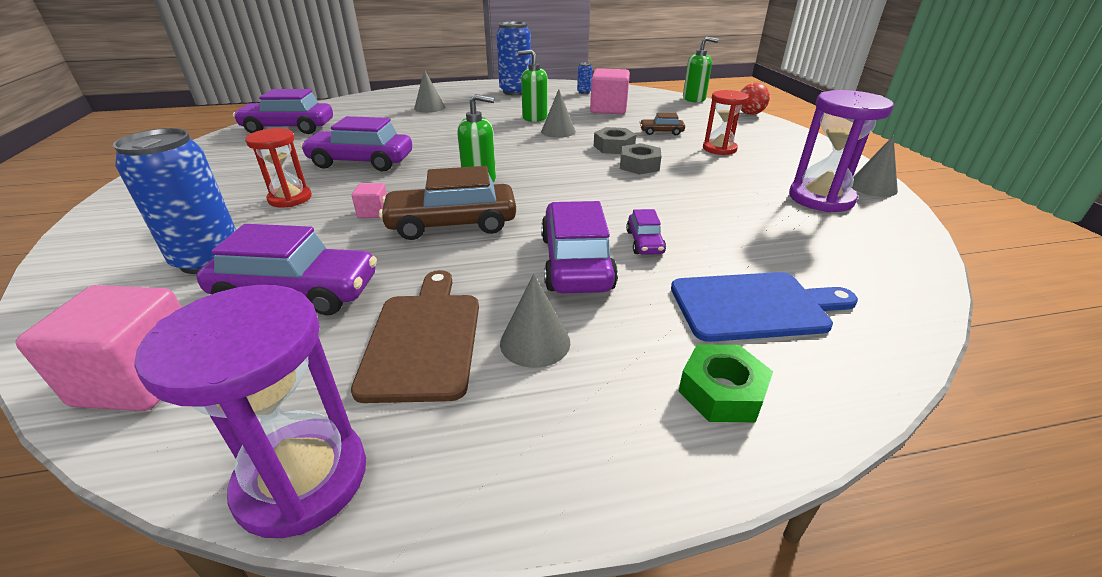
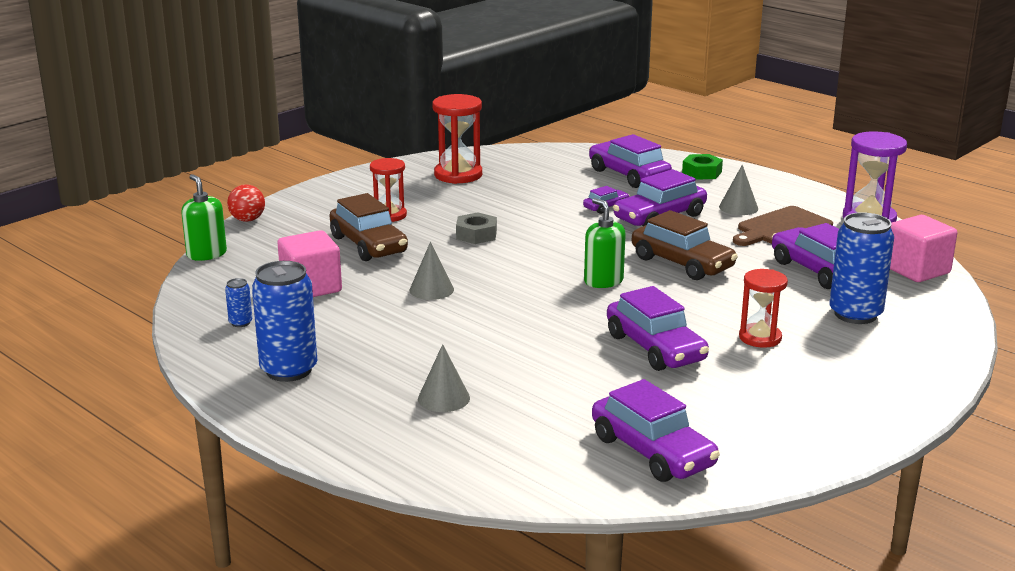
camera: 125 degrees left, 10 degrees down
pink cube [352,183,387,218] -> none
green soap dispenser [518,49,548,122] -> none
grey nut [594,127,636,154] -> none
brown car [640,113,685,135] -> brown car [330,193,408,261], size x2.03
blue cutting board [671,272,858,342] -> purple car [589,134,672,188]
purple hourglass [789,90,894,212] -> red hourglass [432,94,482,184]
grey cone [852,136,898,197] -> none

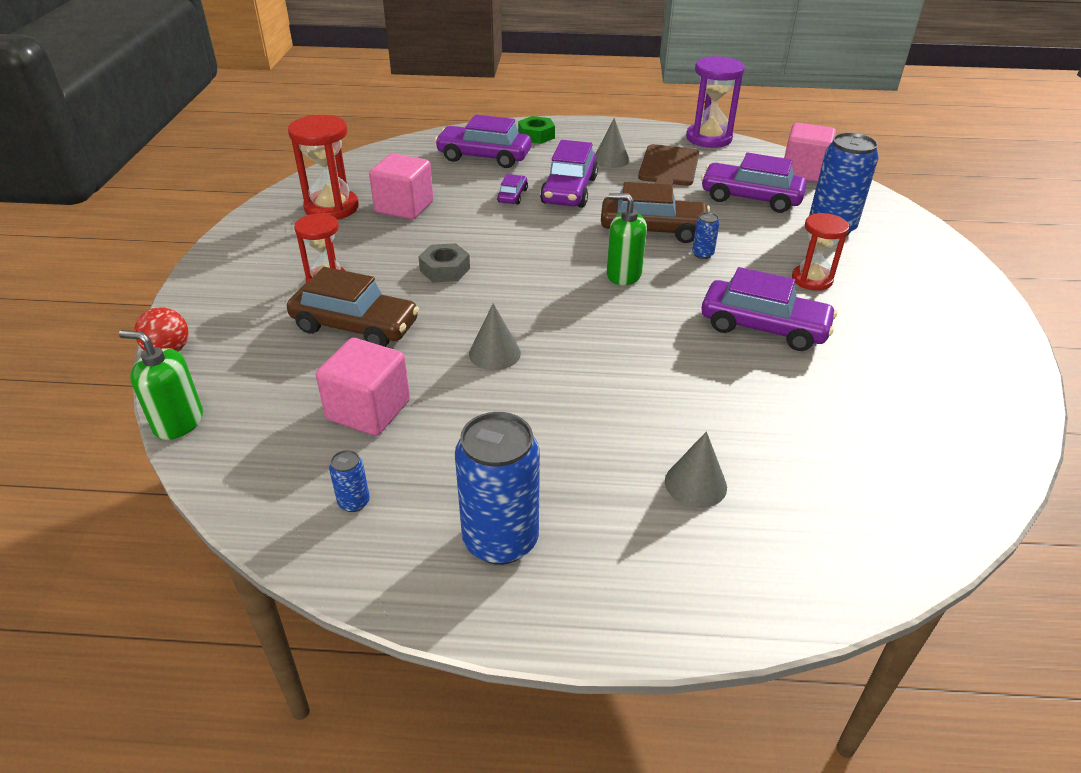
camera: 40 degrees left, 15 degrees up
purple car [592,379,720,482] -> none
none -> pink cube [369,154,433,220]
none -> blue can [692,212,720,259]

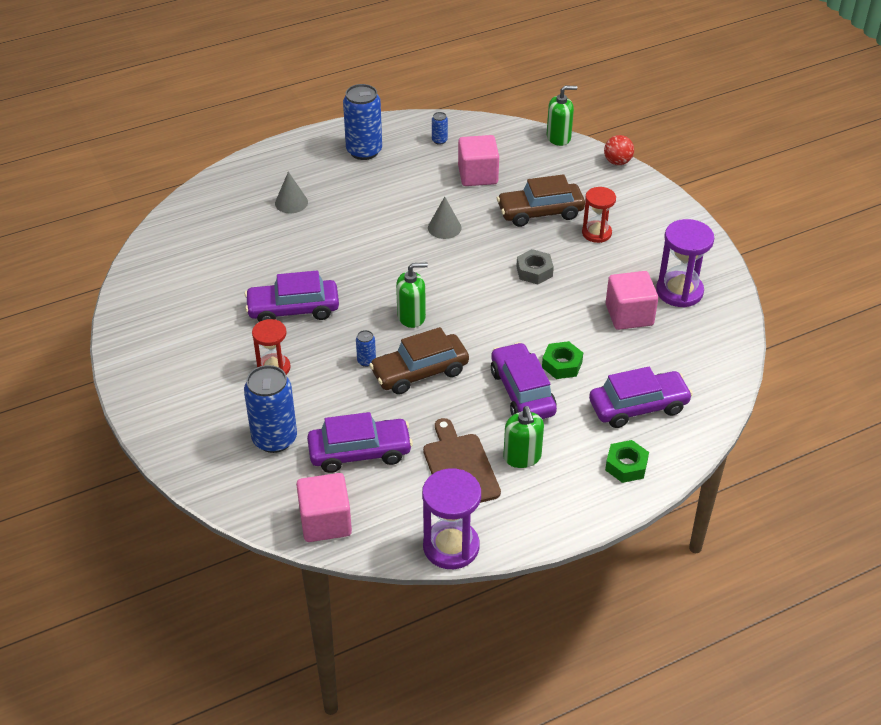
camera: 150 degrees right, 5 degrees up
red hourglass [288,115,359,219] -> purple hourglass [656,219,714,307]
purple car [497,174,528,205] -> green nut [542,341,583,379]
grey cone [595,118,629,168] -> green soap dispenser [503,406,544,468]

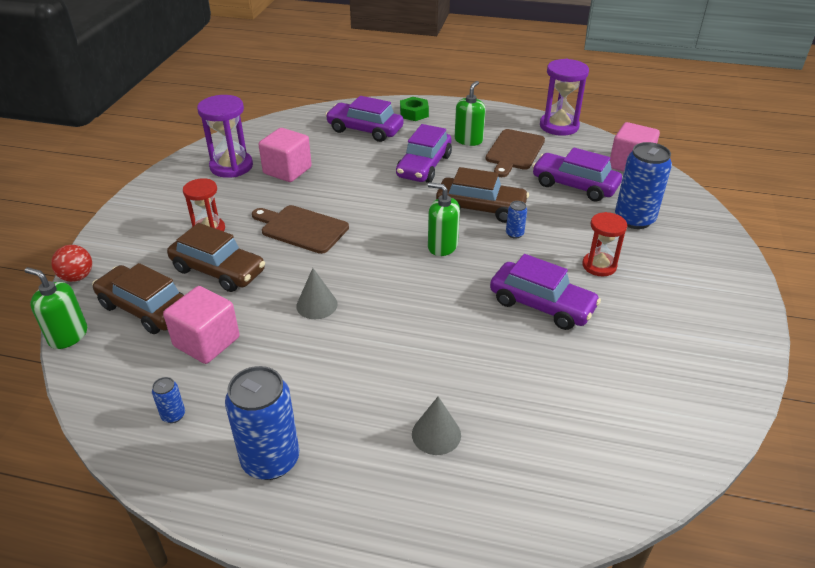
camera: 140 degrees left, 5 degrees down
grey nut [516,249,554,284] -> brown cutting board [252,205,349,254]
green nut [542,341,583,379] -> none
none -> brown car [92,263,184,334]

